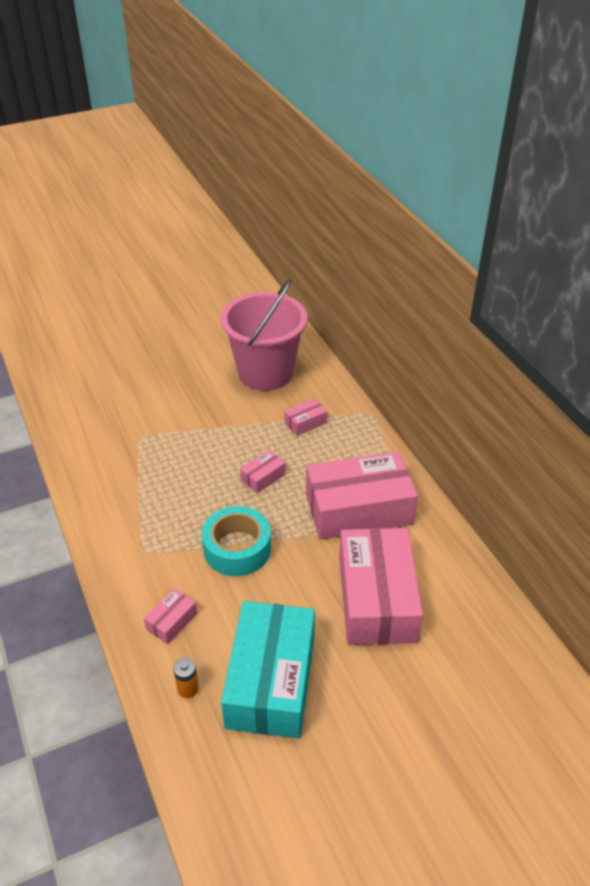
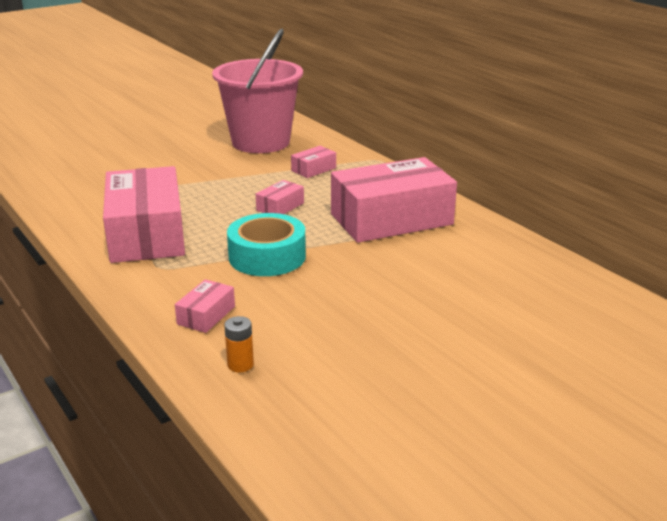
camera: 10 degrees left, 15 degrees down
turquoise box [221,601,315,738] -> none
pink box [339,528,423,645] -> pink box moved to [103,166,185,263]

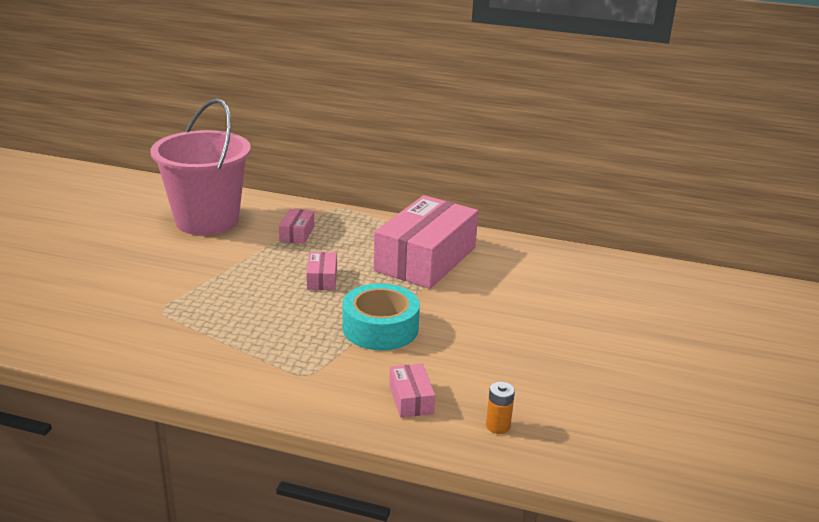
camera: 40 degrees left, 0 degrees up
pink box [103,166,185,263] -> none

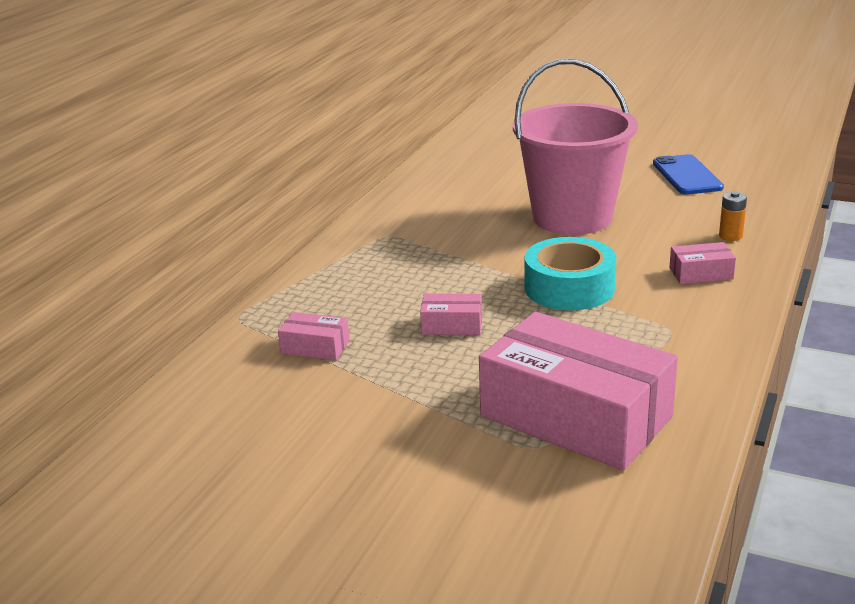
camera: 80 degrees left, 0 degrees up
pink bucket [150,98,251,235] -> pink bucket moved to [513,59,638,235]
pink box [373,195,478,289] -> pink box moved to [479,312,678,470]
none -> blue phone [653,154,724,195]

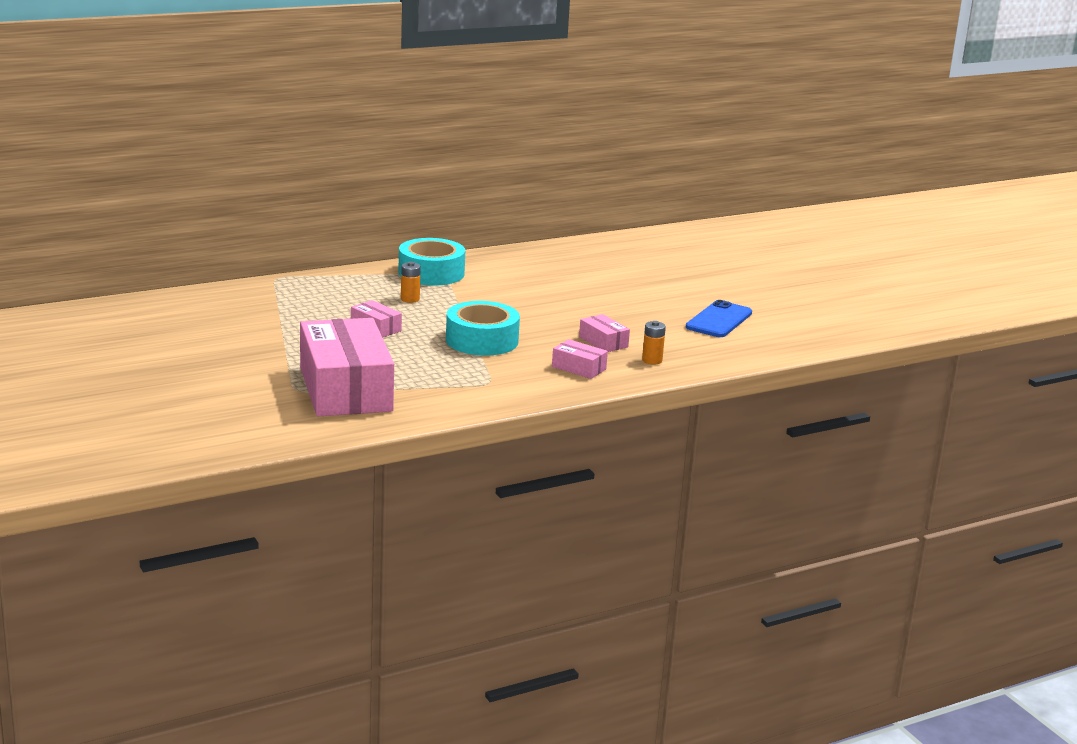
camera: 35 degrees right, 5 degrees down
pink box [278,312,350,360] -> pink box moved to [579,314,630,352]
pink bucket [513,59,638,235] -> none
none -> turquoise tape [398,238,465,286]
none -> orange battery [401,262,421,303]

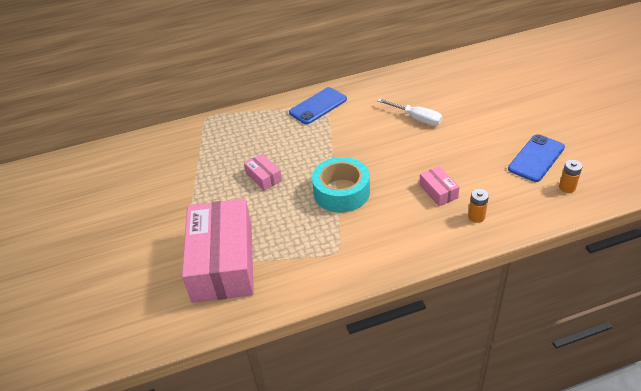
camera: 15 degrees right, 20 degrees up
turquoise tape [398,238,465,286] -> blue phone [289,87,347,124]
orange battery [401,262,421,303] -> orange battery moved to [559,160,583,193]
pink box [552,339,608,379] -> none
none -> white screwdriver [378,99,442,126]

